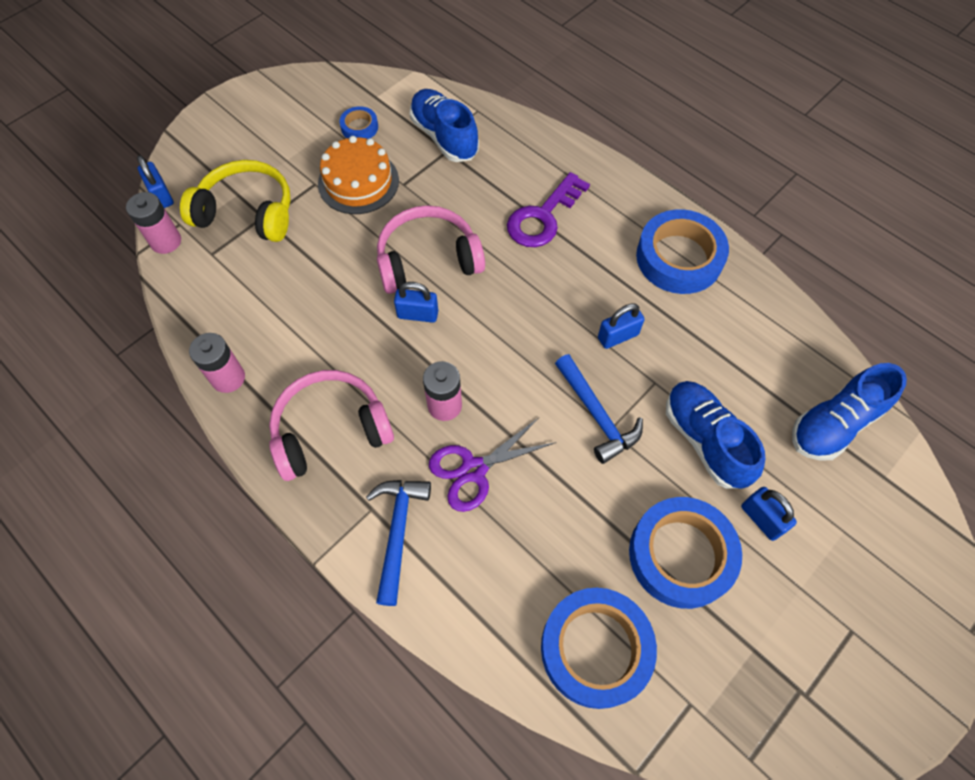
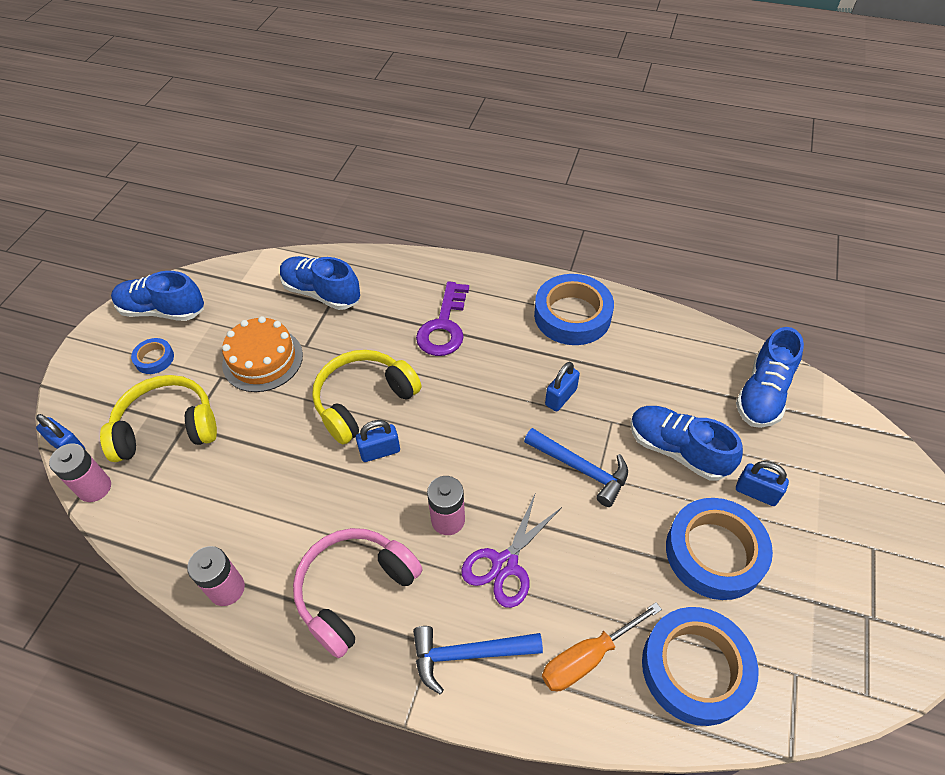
camera: 25 degrees left, 10 degrees down
blue tape [339,106,378,139] -> blue tape moved to [131,338,174,374]
blue hammer [366,480,431,606] -> blue hammer turned 75 degrees counterclockwise [413,626,543,694]
pink headphones [377,205,485,294] -> yellow headphones [312,350,421,444]
none -> blue shoe [111,271,204,321]
none -> orange screwdriver [542,602,662,691]

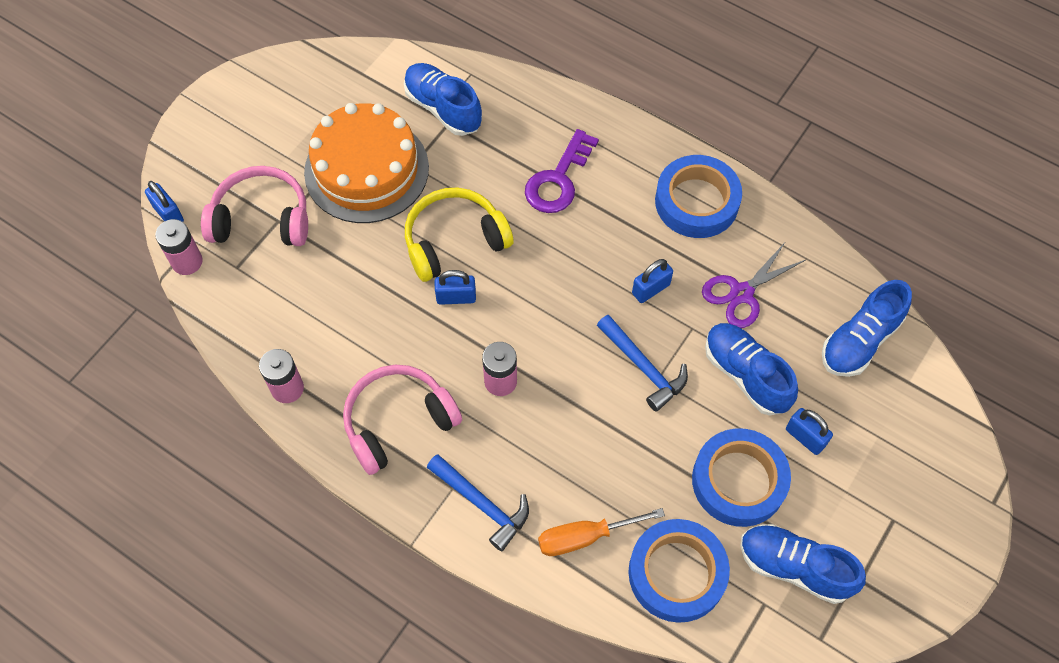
camera: 15 degrees right, 10 degrees up
yellow headphones [100,375,217,462] -> pink headphones [201,166,308,246]
blue shoe [111,271,204,321] -> blue shoe moved to [741,524,866,604]
blue tape [131,338,174,374] -> none
orange cake [222,316,303,392] -> orange cake [304,103,429,223], size x1.51
blue hammer [413,626,543,694] -> blue hammer turned 150 degrees counterclockwise [427,454,529,552]
purple scissors [461,492,562,608] -> purple scissors moved to [702,241,805,328]

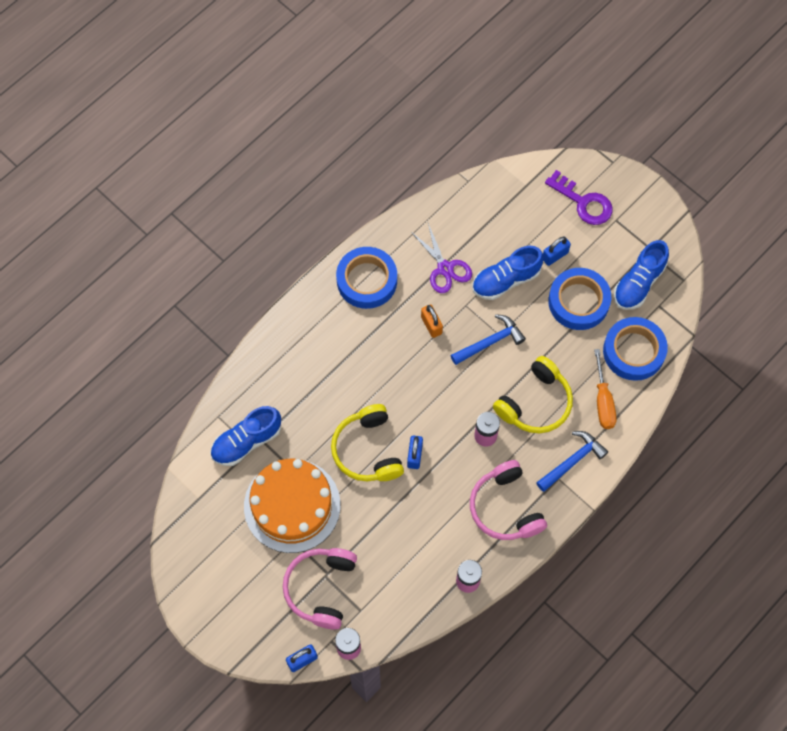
camera: 80 degrees left, 5 degrees up
purple key [525,129,599,213] -> purple key moved to [545,170,613,225]
blue padlock [632,259,673,303] -> orange padlock [421,304,443,338]
blue shoe [822,280,912,377] -> none
none -> yellow headphones [493,356,573,433]

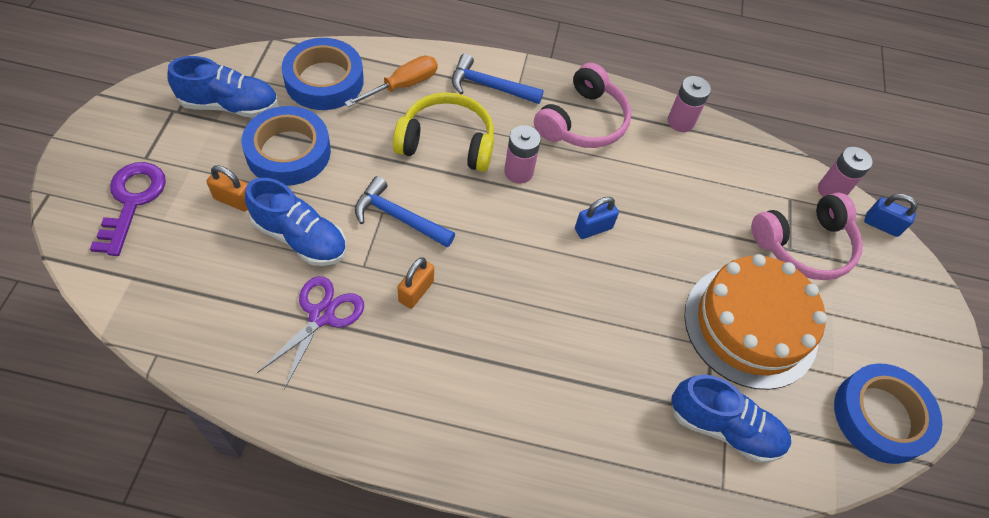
camera: 130 degrees left, 10 degrees down
yellow headphones [331,404,404,481] -> none
blue tape [336,247,397,309] -> blue tape moved to [834,363,942,464]
blue padlock [543,237,571,266] -> orange padlock [207,165,248,211]

